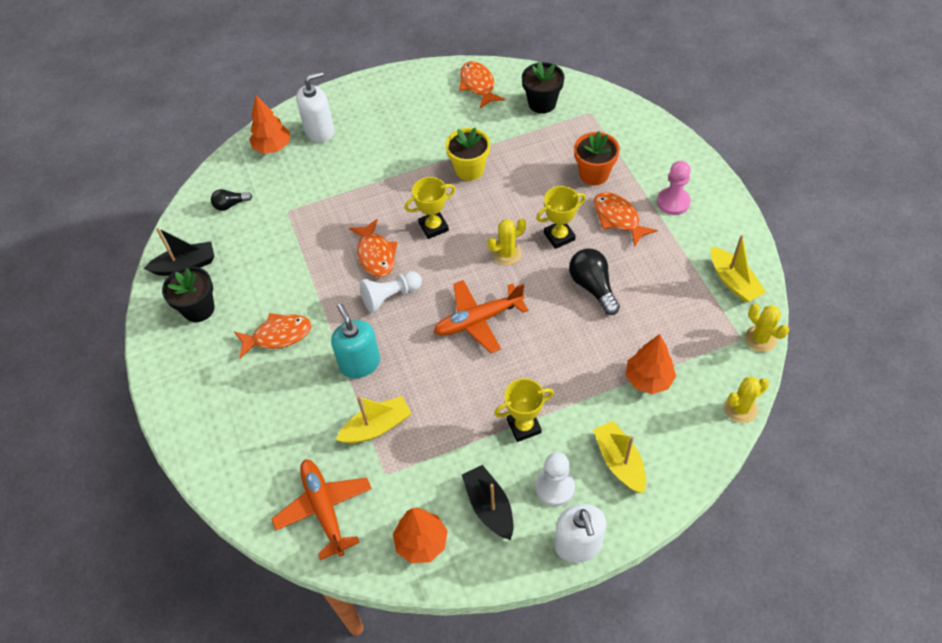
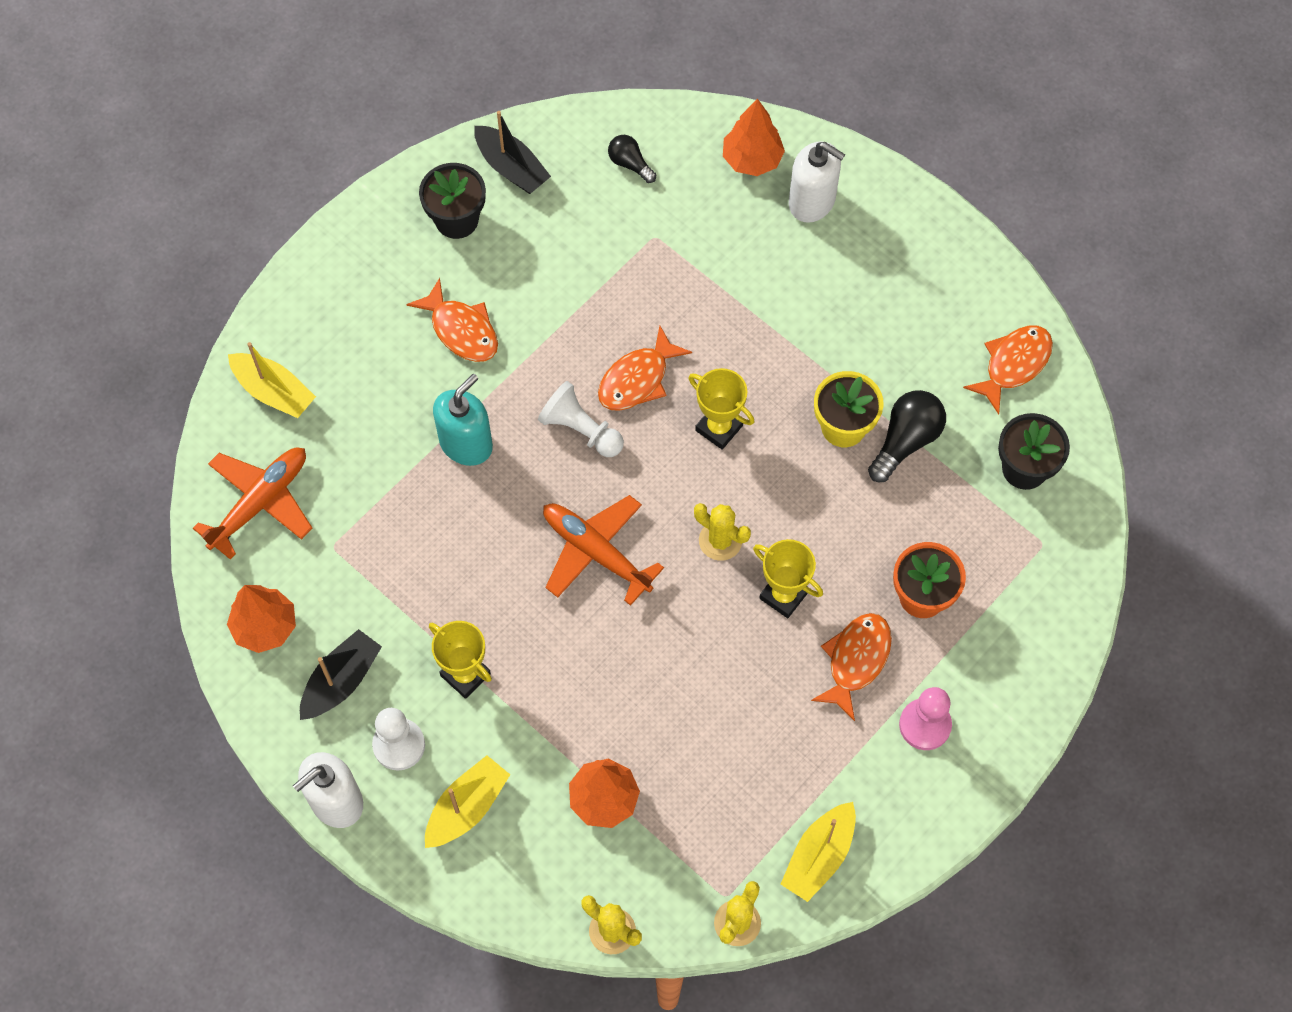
camera: 60 degrees right, 10 degrees up
yellow boat [336,396,412,444] -> yellow boat moved to [228,342,316,418]
black light bulb [569,248,620,315] -> black light bulb moved to [868,390,946,482]

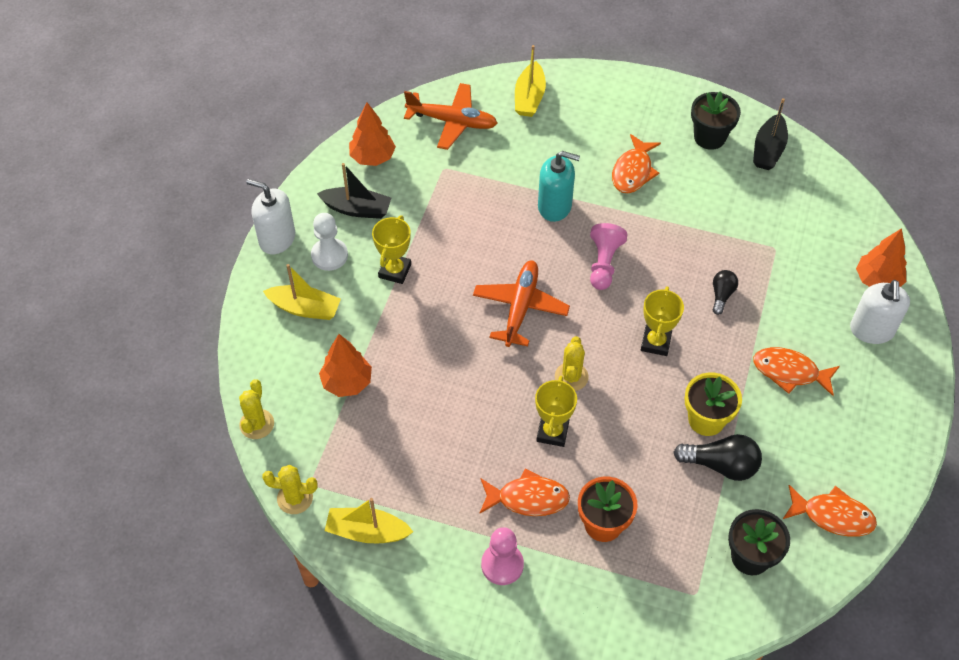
camera: 65 degrees right, 10 degrees down
white pawn [538,381,624,457] -> pink pawn [590,223,628,290]
orange fish [598,326,692,411] -> orange fish moved to [753,347,840,396]
black light bulb [608,135,656,183] -> black light bulb moved to [712,270,738,315]

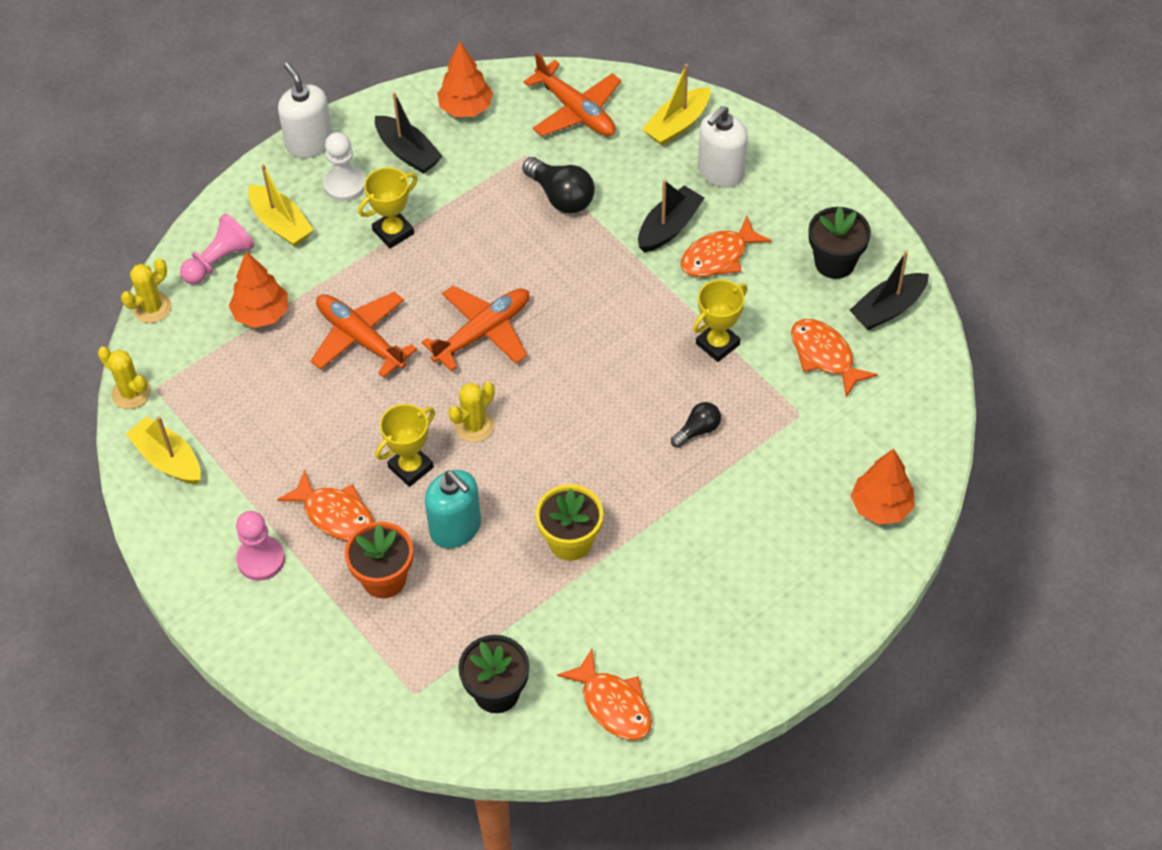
camera: 35 degrees right, 0 degrees up
turquoise soap dispenser [538,151,580,222] -> turquoise soap dispenser moved to [425,470,481,549]
pink pawn [590,223,628,290] -> pink pawn moved to [180,213,255,284]
yellow trophy [641,286,684,356] -> yellow trophy moved to [693,280,748,362]
black light bulb [673,434,762,481] -> black light bulb moved to [522,157,595,214]
orange fish [753,347,840,396] -> orange fish moved to [791,319,878,397]
white soap dispenser [850,280,910,344] -> white soap dispenser moved to [698,106,748,188]
none -> orange plane [311,292,417,378]
none -> black boat [638,180,704,253]

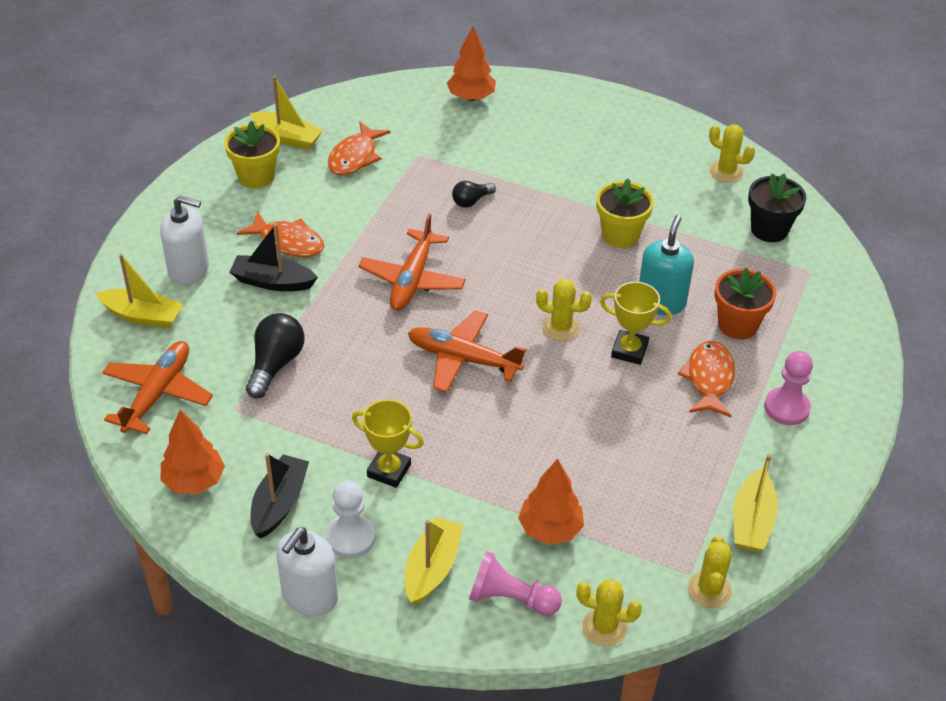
camera: 120 degrees left, 10 degrees down
orange plane [311,292,417,378] -> orange plane moved to [358,214,466,311]
orange fish [557,649,652,740] -> yellow cactus [709,124,755,182]
black light bulb [671,402,721,448] -> black light bulb turned 60 degrees counterclockwise [452,181,496,208]
yellow trophy [693,280,748,362] -> none
black flower pot [808,207,871,279] -> yellow flower pot [224,121,280,189]
black boat [850,251,929,330] -> yellow boat [250,76,323,150]

